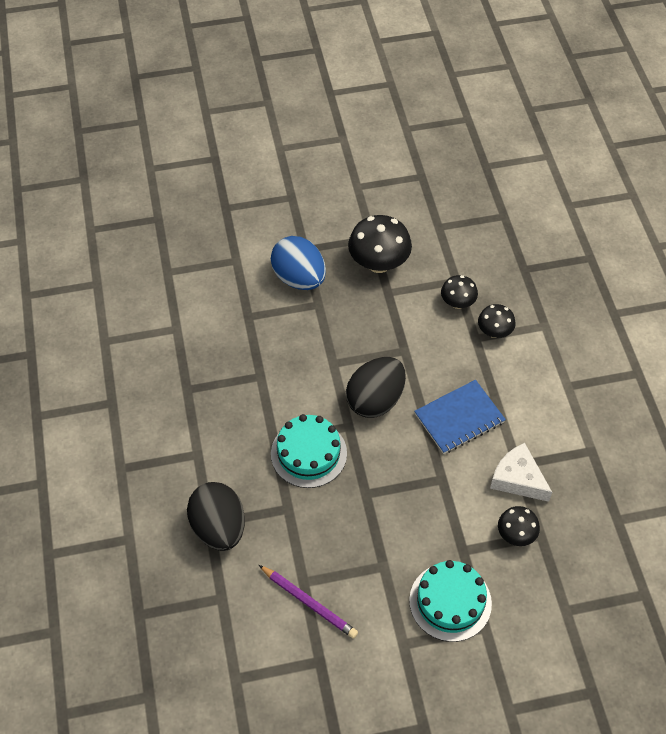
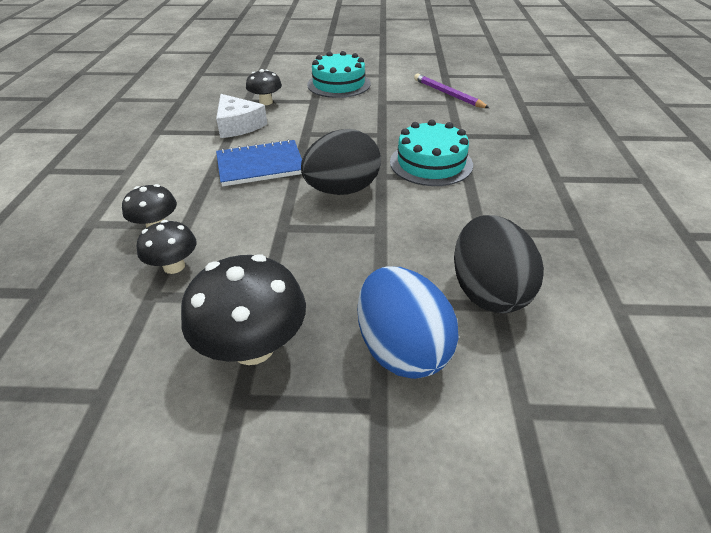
camera: 165 degrees left, 15 degrees down
black egg [187,482,245,551] -> black egg moved to [454,215,544,313]

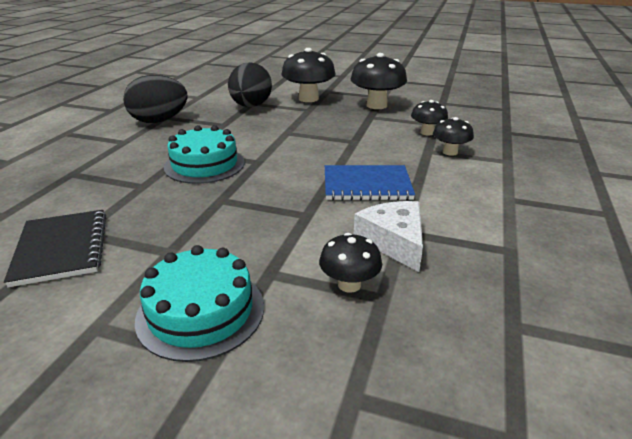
camera: 165 degrees left, 10 degrees down
black egg [301,129,381,195] -> black egg moved to [123,75,188,123]
blue egg [358,266,459,379] -> black mushroom [281,48,336,102]
purple pencil [414,74,489,108] -> black notebook [4,210,106,287]

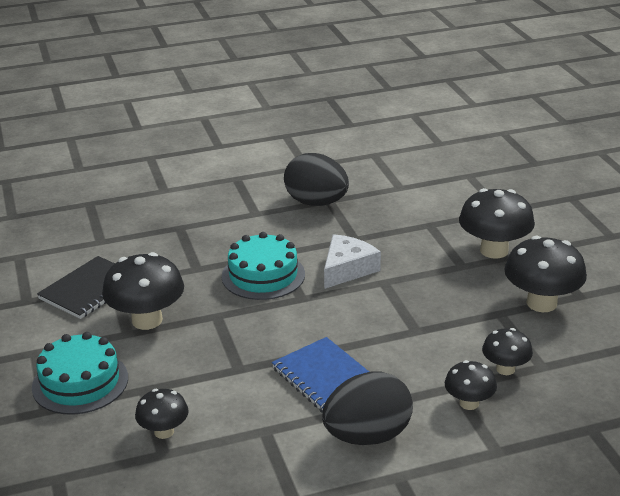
camera: 55 degrees right, 0 degrees up
black egg [228,62,272,107] -> black egg moved to [322,371,413,445]
white cheese [354,201,423,272] -> white cheese moved to [324,234,381,289]
none -> black mushroom [102,252,184,330]

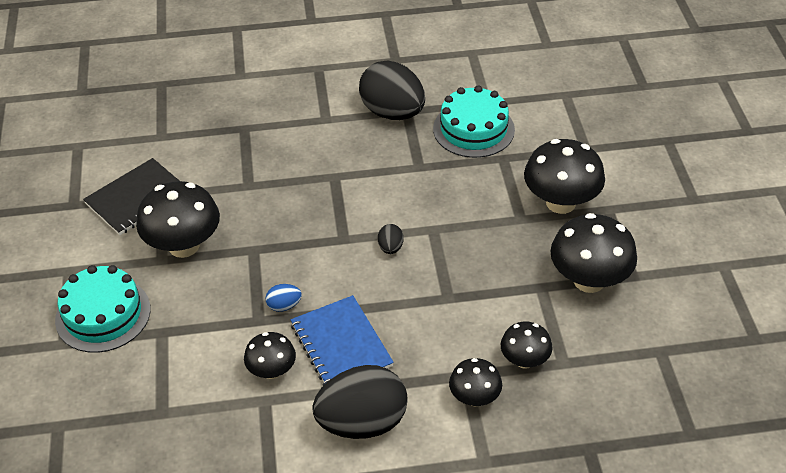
camera: 10 degrees right, 15 degrees up
black mushroom [135,389,189,439] -> black mushroom moved to [244,332,296,379]
turquoise cake [222,232,305,300] -> turquoise cake moved to [433,85,515,158]
white cheese [324,234,381,289] -> none
none -> blue egg [266,284,302,312]
none -> black egg [378,224,403,254]

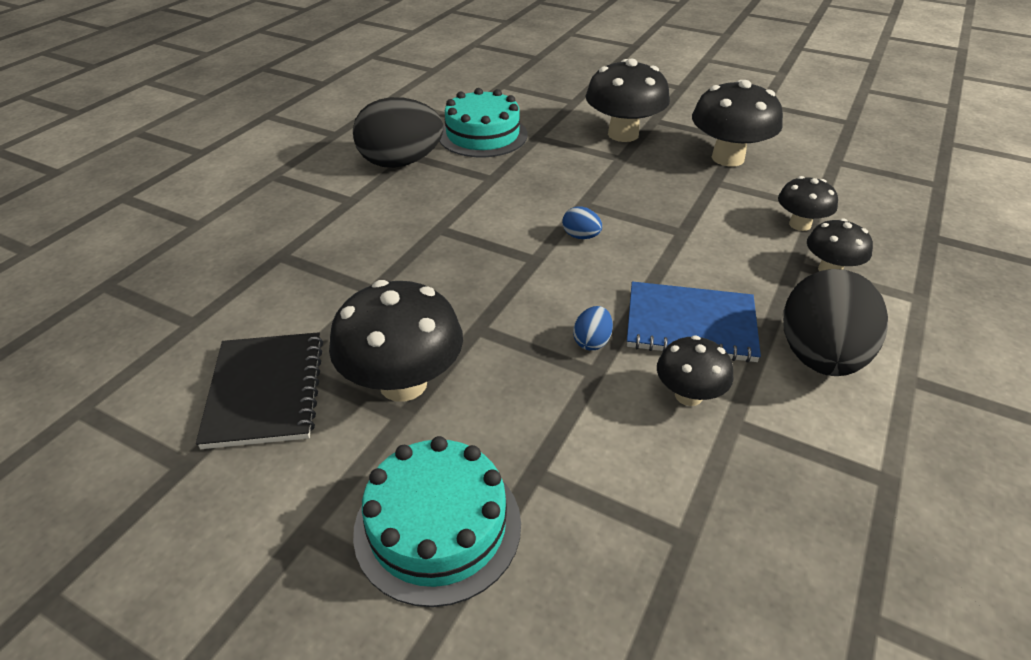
camera: 55 degrees left, 5 degrees down
black egg [378,224,403,254] -> blue egg [562,207,602,239]

